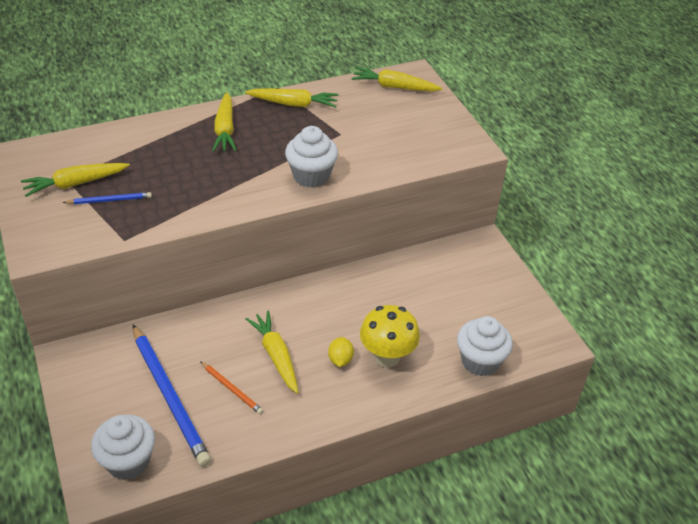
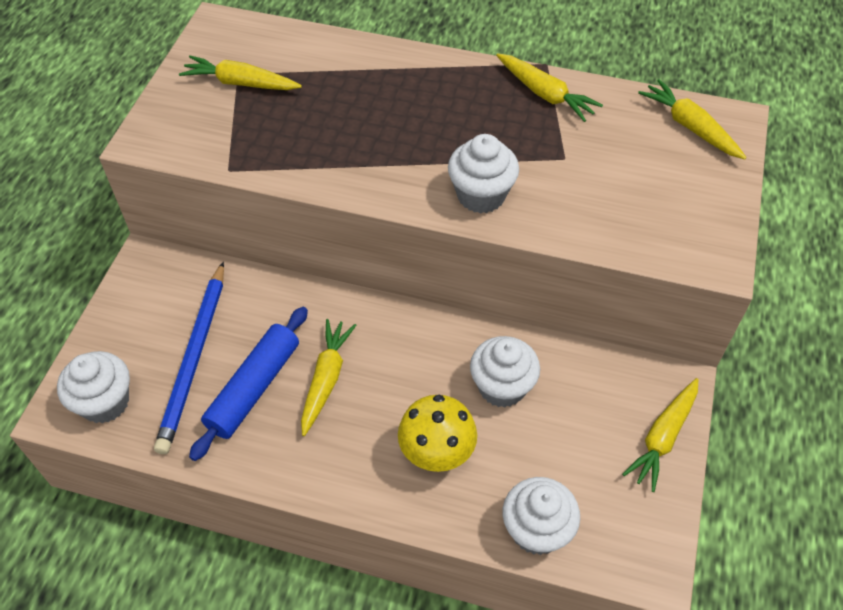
camera: 40 degrees right, 10 degrees up
blue pencil [62,192,152,204] -> none
orange pencil [200,361,263,414] -> blue rolling pin [189,307,308,461]
yellow carrot [212,92,237,152] -> yellow carrot moved to [622,378,698,492]
yellow lemon [328,337,354,367] -> none
none -> white cupcake [470,336,540,408]

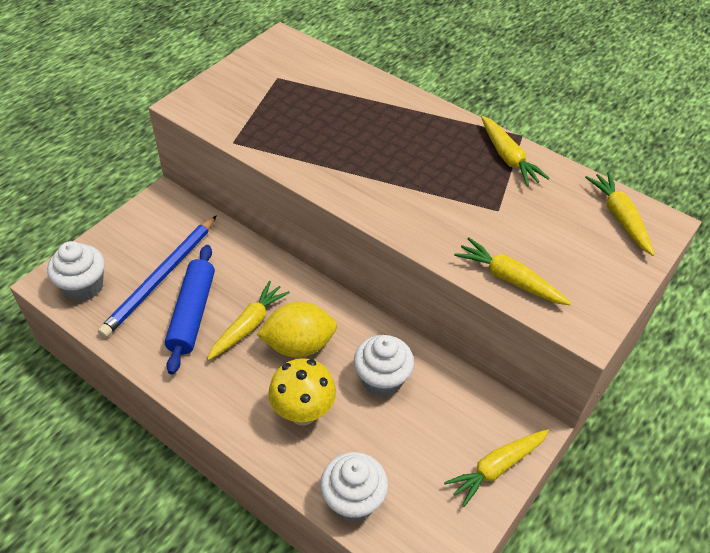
camera: 20 degrees right, 5 degrees down
yellow carrot [179,55,302,90] -> yellow carrot moved to [454,237,572,305]
blue rolling pin [189,307,308,461] -> blue rolling pin turned 45 degrees counterclockwise [165,245,215,374]
white cupcake [448,134,519,214] -> none
none -> yellow lemon [257,302,337,358]

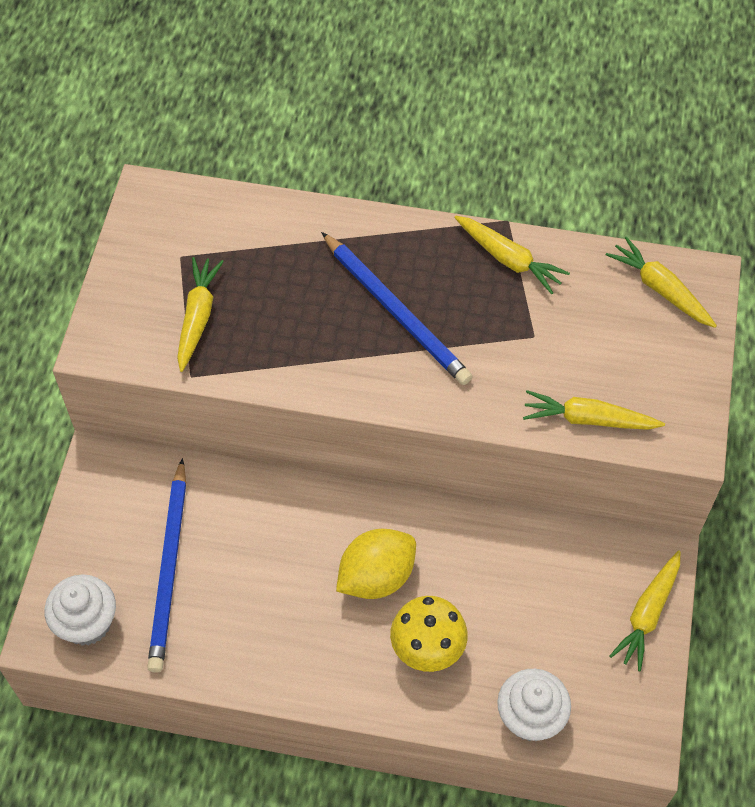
camera: 25 degrees left, 10 degrees up
blue rolling pin [165,245,215,374] -> none
yellow carrot [207,281,290,360] -> yellow carrot moved to [177,257,224,372]
white cupcake [354,335,414,397] -> none
none -> blue pencil [321,232,473,385]

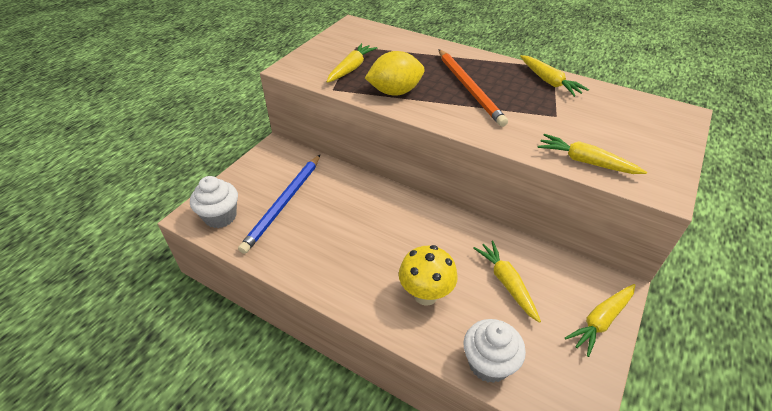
camera: 20 degrees right, 15 degrees down
blue pencil [321,232,473,385] -> orange pencil [438,49,508,127]
yellow lemon [336,529,416,599] -> yellow lemon moved to [365,51,425,96]
yellow carrot [606,237,717,328] -> yellow carrot moved to [473,240,541,323]

